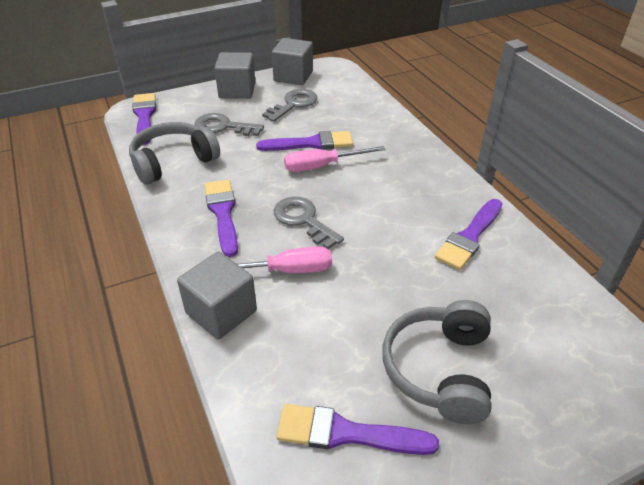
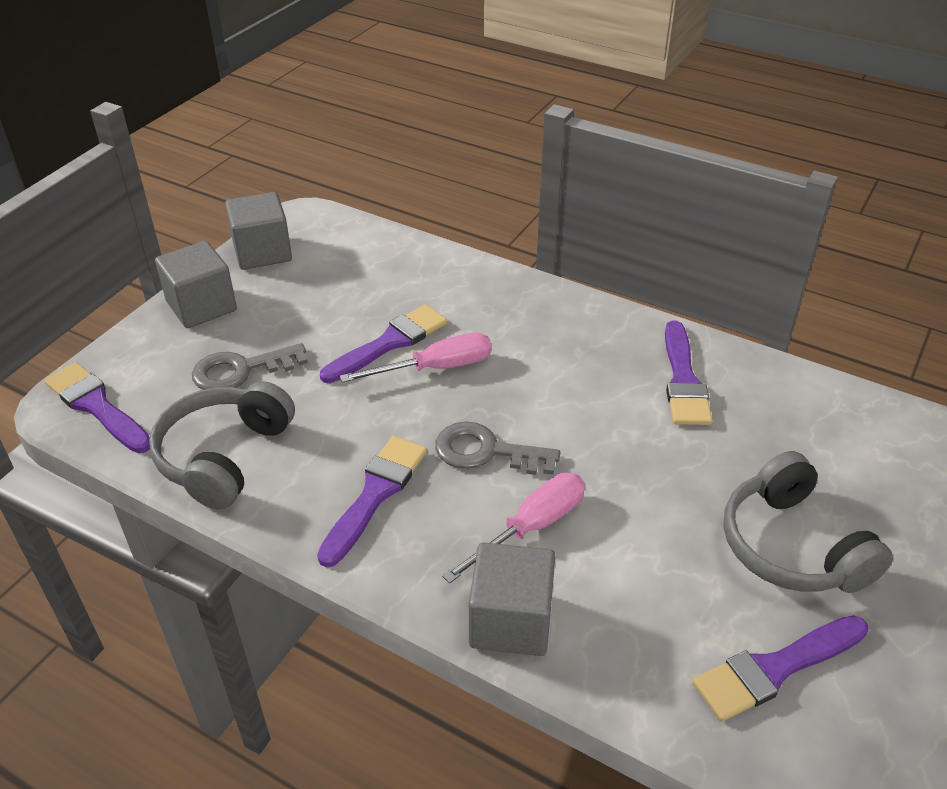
camera: 35 degrees left, 0 degrees up
purple brush [204,180,238,257] -> purple brush turned 75 degrees clockwise [317,436,427,567]
grey key [262,89,317,122] -> none
pink screwdriver [284,146,385,172] -> pink screwdriver turned 150 degrees counterclockwise [340,333,491,383]

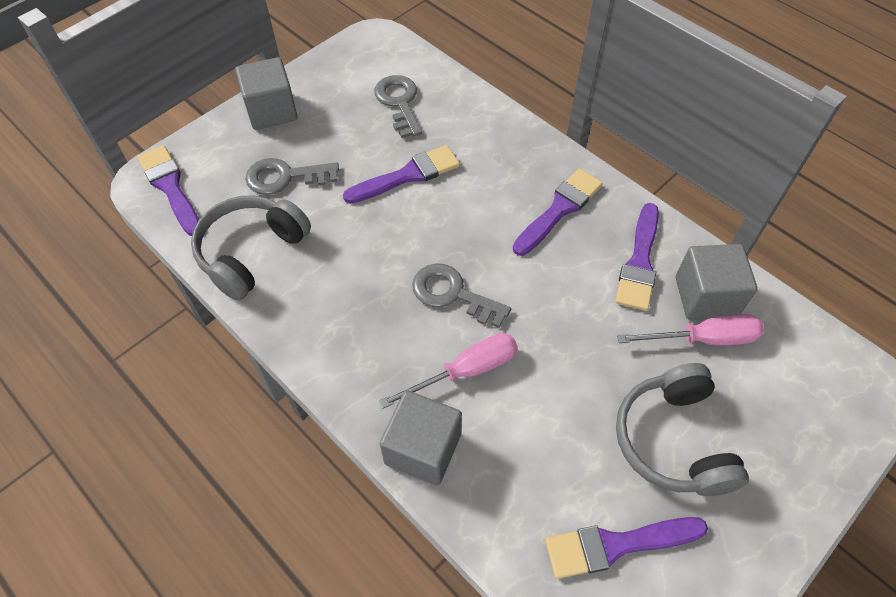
camera: 15 degrees right, 15 degrees up
grey cube [225,192,292,270] -> grey cube moved to [676,244,757,320]
purple brush [317,436,427,567] -> purple brush moved to [513,169,603,256]
pink screwdriver [340,333,491,383] -> pink screwdriver moved to [617,314,764,345]
none -> grey key [374,75,422,138]

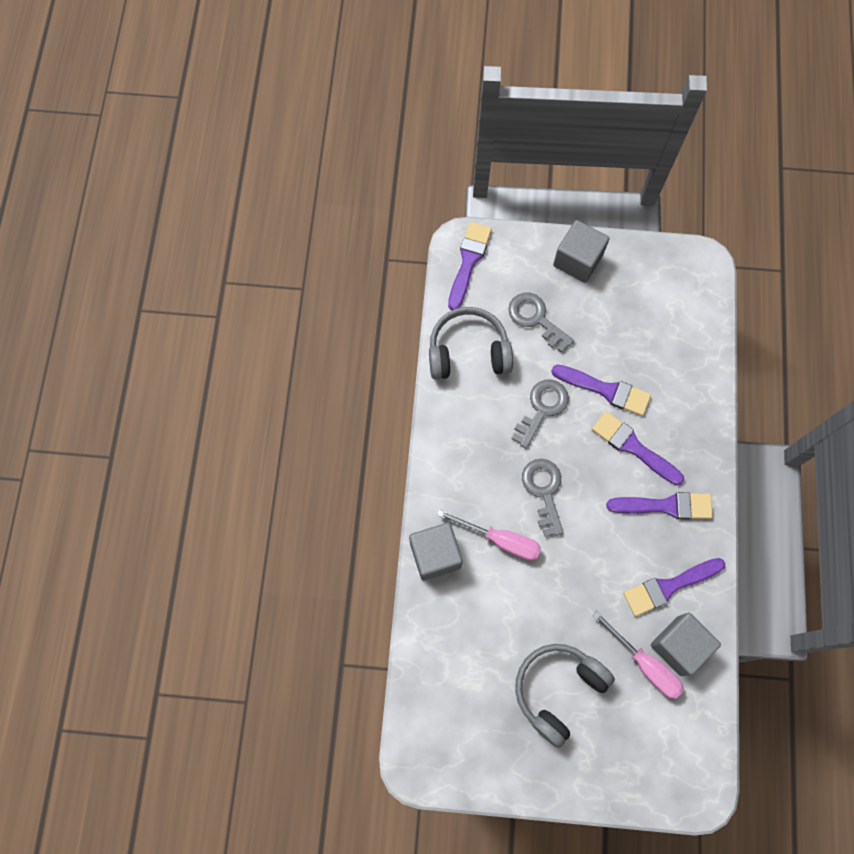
camera: 50 degrees right, 15 degrees up
grey key [374,75,422,138] -> grey key moved to [511,379,569,449]
purple brush [545,517,708,579] -> purple brush moved to [592,411,684,485]

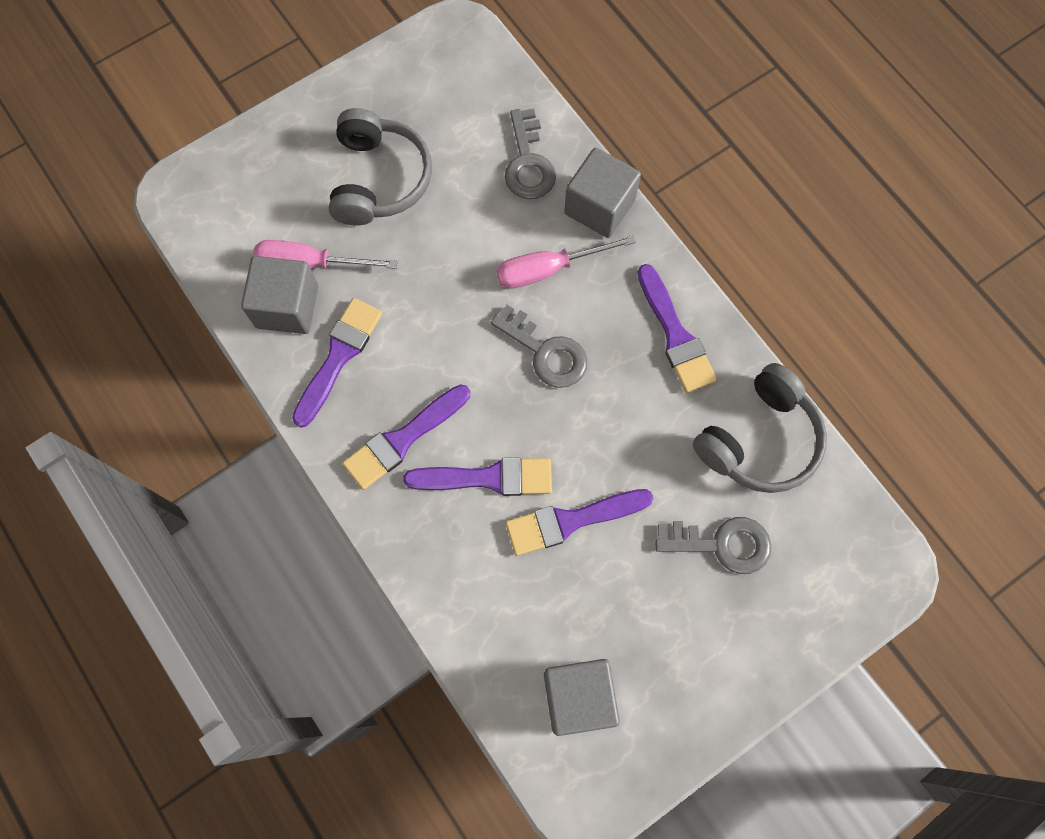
camera: 140 degrees right, 0 degrees up
purple brush [448,222,492,310] -> purple brush moved to [637,264,717,393]
grey key [511,379,569,449] -> grey key moved to [505,109,556,199]
grey cube [553,220,610,283] -> grey cube moved to [544,659,620,736]

